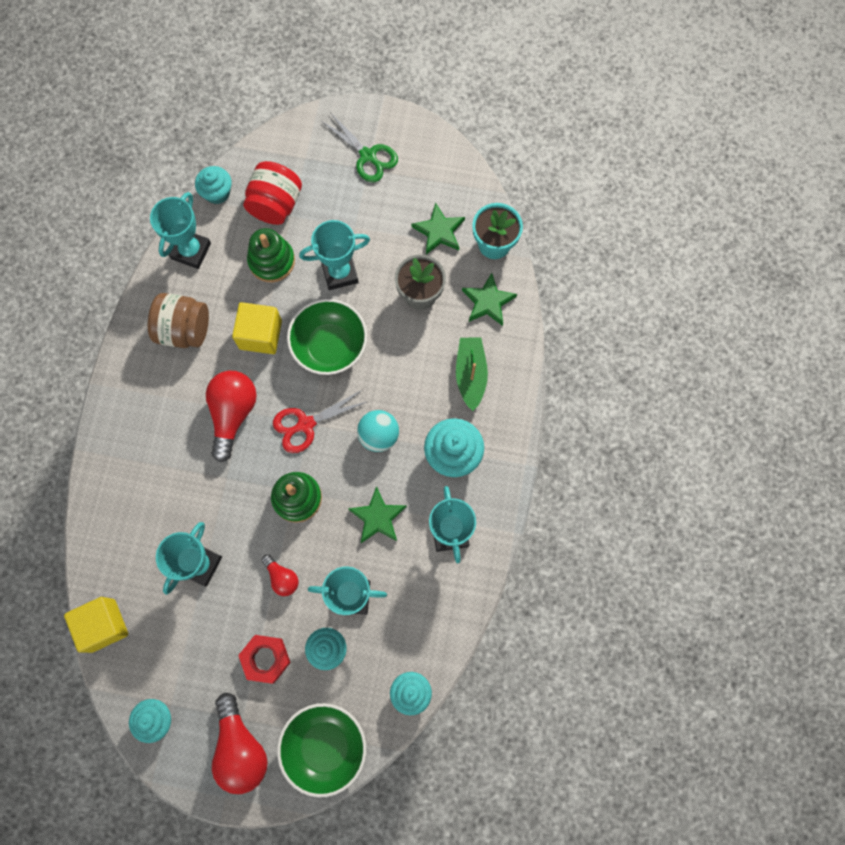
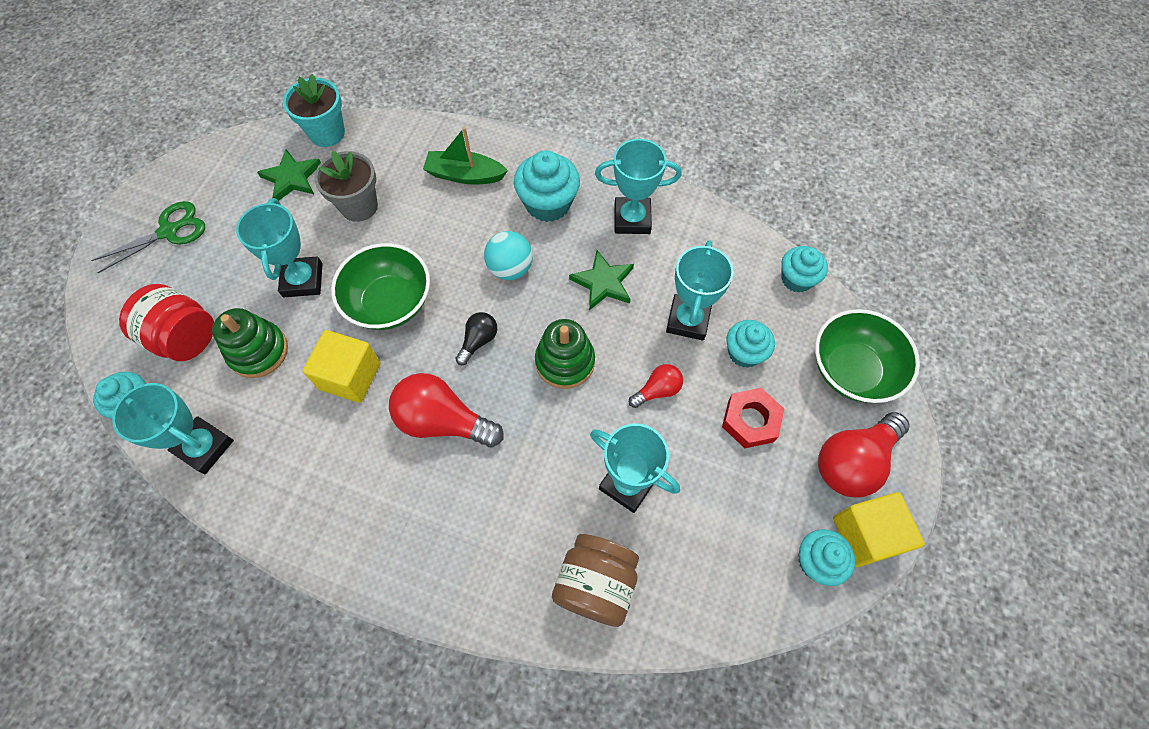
camera: 80 degrees left, 10 degrees down
yellow cube [64,597,128,653] -> yellow cube moved to [833,492,925,567]
brown jar [148,293,209,348] -> brown jar moved to [552,534,639,627]
red light bulb [212,693,268,794] -> red light bulb turned 150 degrees clockwise [818,412,910,498]
red scissors [273,390,369,453] -> black light bulb [455,312,497,365]
green star [462,273,517,326] -> none

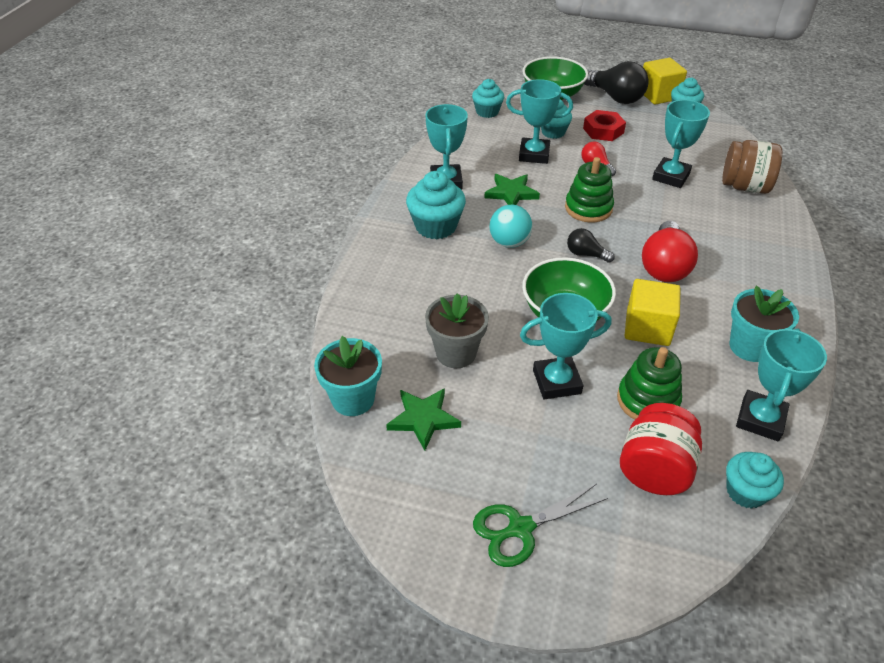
camera: 95 degrees left, 20 degrees down
green scissors [91,201,205,273] -> green scissors turned 75 degrees counterclockwise [473,484,608,567]
green boat [423,127,508,185] -> none
red light bulb [818,412,910,498] -> black light bulb [584,61,649,104]
none -> turquoise flower pot [729,286,799,362]

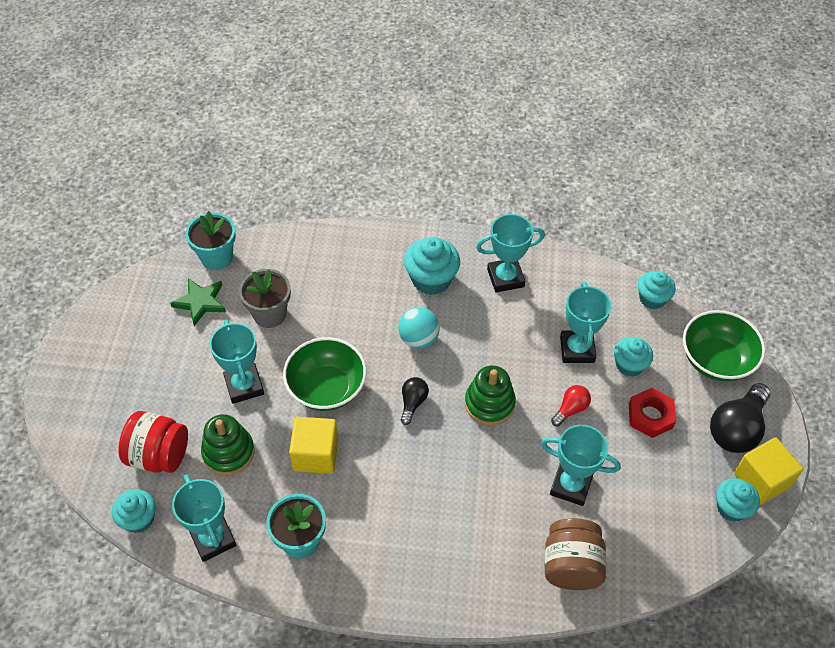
camera: 80 degrees right, 10 degrees up
green scissors [473,484,608,567] -> none
green star [484,174,540,205] -> none
red light bulb [642,221,698,282] -> none
turquoise trophy [736,328,827,441] -> turquoise trophy turned 45 degrees clockwise [172,474,236,562]

